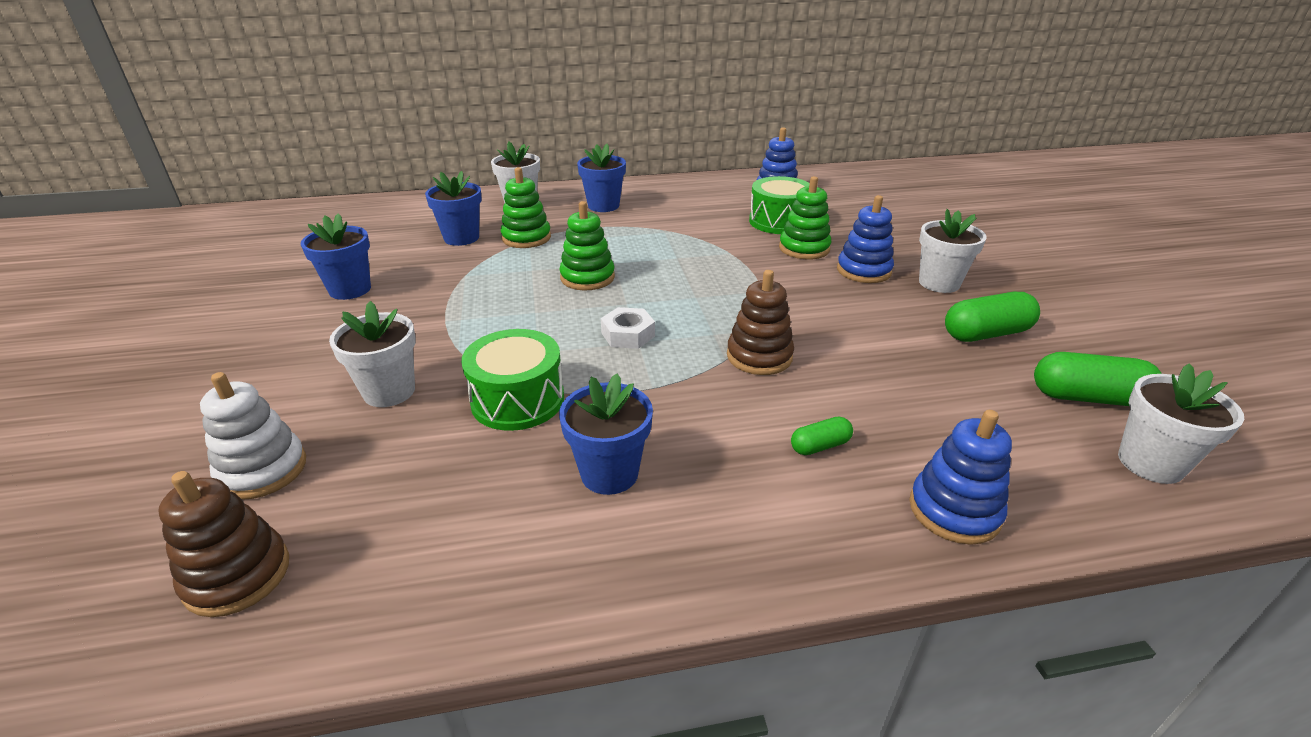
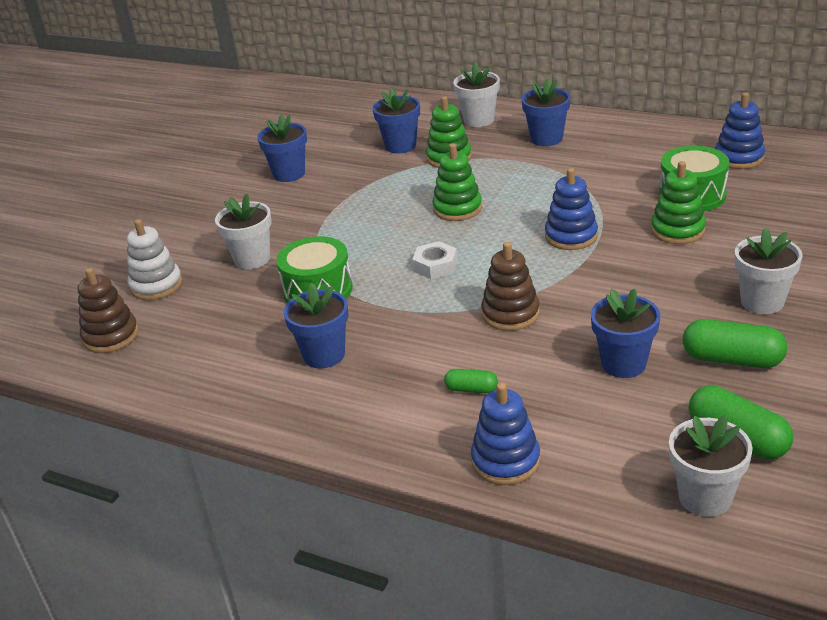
camera: 40 degrees right, 0 degrees up
blue stacking toy [837,195,894,283] -> blue stacking toy moved to [545,168,598,250]
none -> blue flower pot [591,289,660,378]

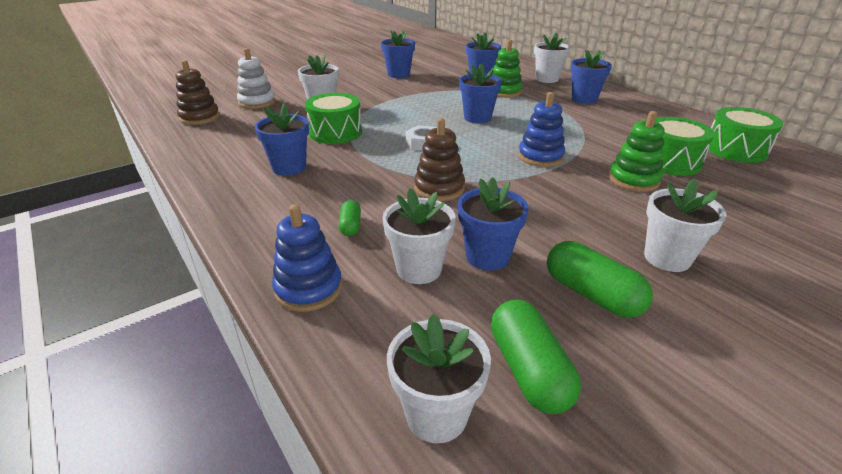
camera: 25 degrees right, 0 degrees up
green stacking toy [432,143,482,221] -> blue flower pot [459,63,502,124]
green capsule [444,369,498,393] -> green capsule turned 45 degrees clockwise [339,200,361,236]
blue stacking toy [715,92,765,169] -> green drum [708,107,783,163]
none -> white flower pot [382,188,455,284]

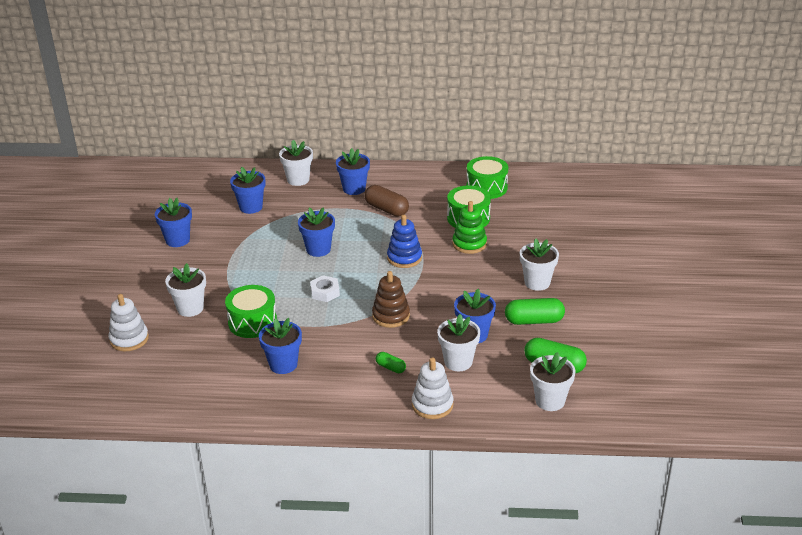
camera: 50 degrees left, 0 degrees up
brown stacking toy [176,60,220,125] -> none
blue stacking toy [272,204,342,312] -> white stacking toy [412,358,454,419]
green stacking toy [492,40,523,98] -> none
none -> brown capsule [364,185,409,217]

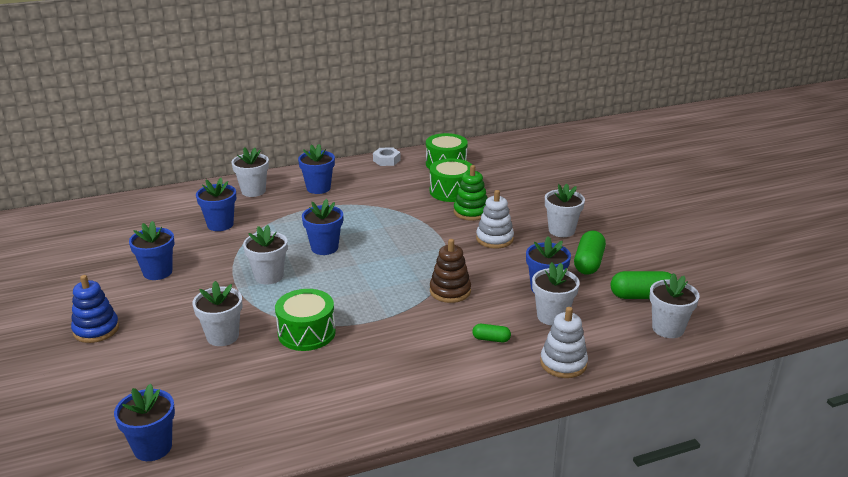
camera: 25 degrees left, 5 degrees down
white stacking toy [109,294,149,351] -> white stacking toy moved to [476,190,514,248]
blue flower pot [259,318,302,374] -> blue flower pot moved to [114,384,175,461]
white nut [310,275,340,302] -> white nut moved to [373,147,401,166]
brown capsule [364,185,409,217] -> none
blue stacking toy [387,215,422,268] -> blue stacking toy moved to [71,275,119,343]
green capsule [505,298,565,325] -> green capsule turned 45 degrees counterclockwise [574,231,606,275]
none -> white flower pot [243,225,287,285]

